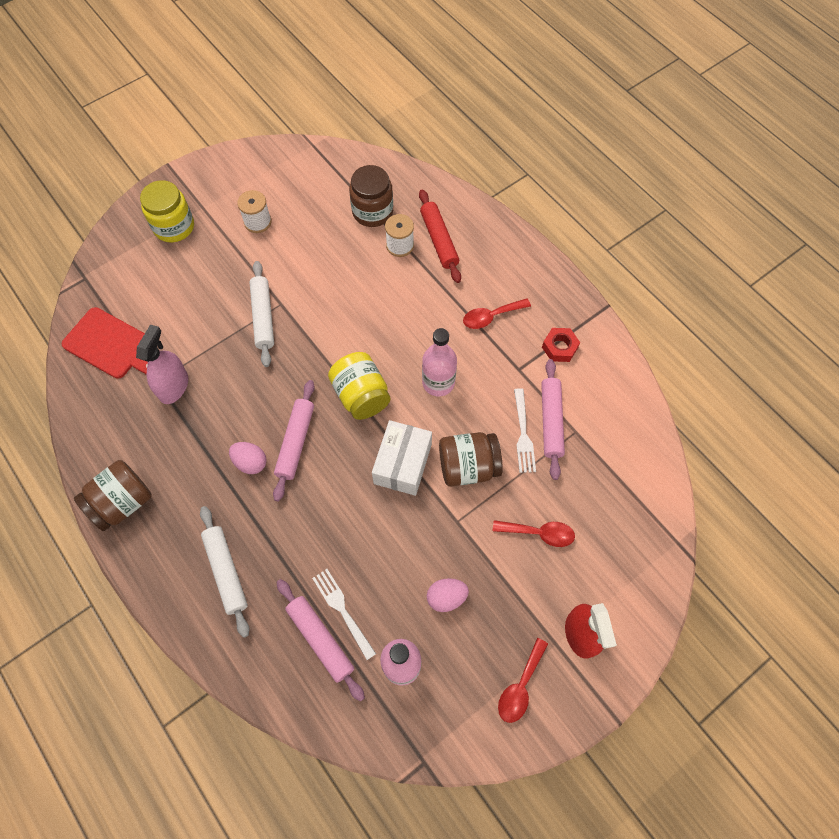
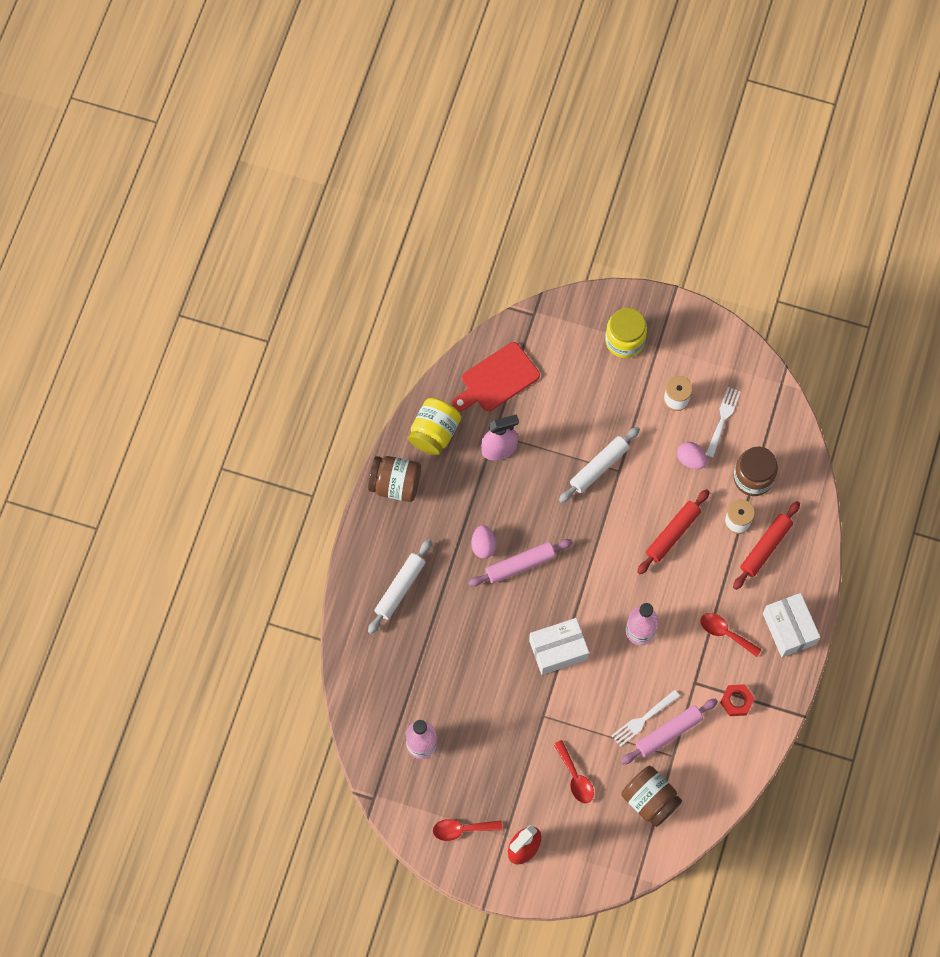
camera: 55 degrees right, 5 degrees up
red cutting board [61,307,148,379] -> red cutting board turned 60 degrees clockwise [452,342,540,411]
pink rolling pin [276,579,365,702] -> none
white fork [312,569,376,660] -> white fork moved to [706,387,741,457]
yellow jar [328,352,391,420] -> yellow jar moved to [408,398,461,455]
pink egg [427,578,469,612] -> pink egg moved to [677,442,707,469]
brown jar [439,432,503,486] -> brown jar moved to [622,766,682,827]
none -> red rolling pin [637,489,710,574]
none -> white box [763,593,820,657]

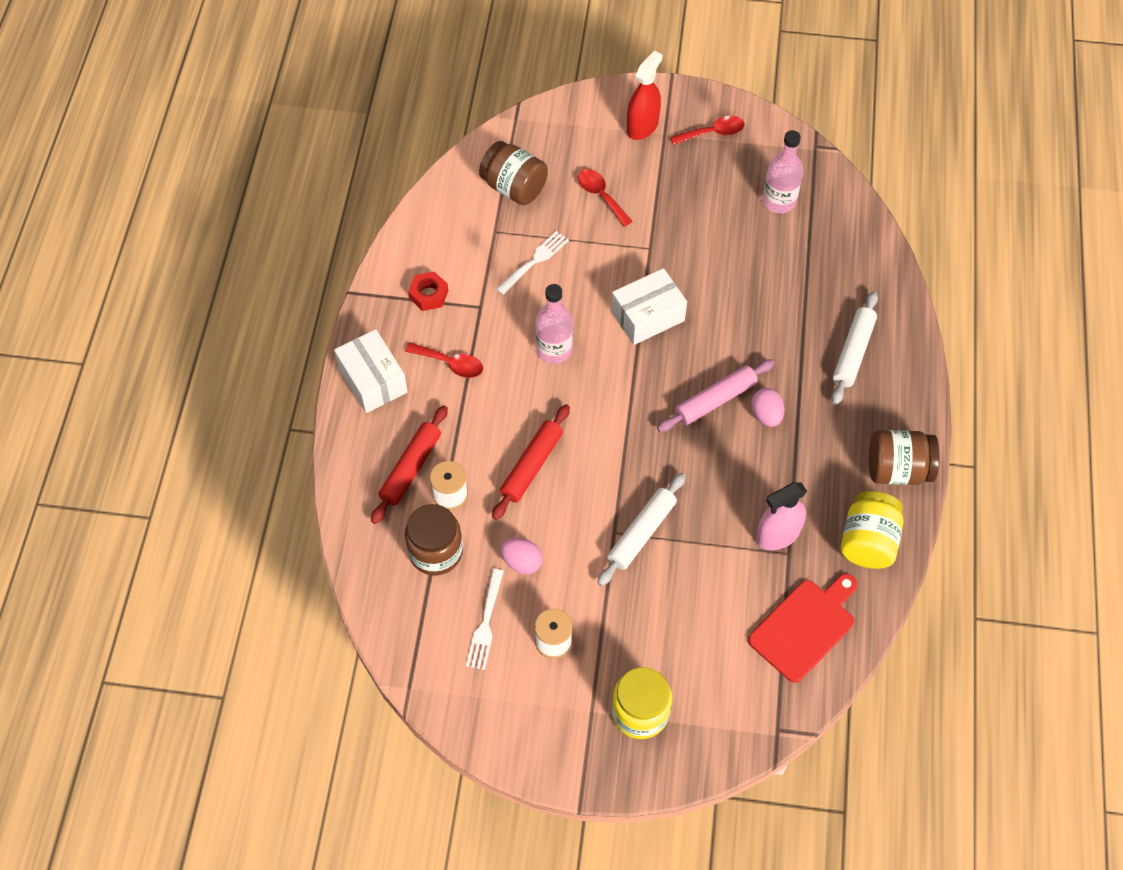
camera: 170 degrees right, 10 degrees down
pink rolling pin [621,699,718,764] -> none

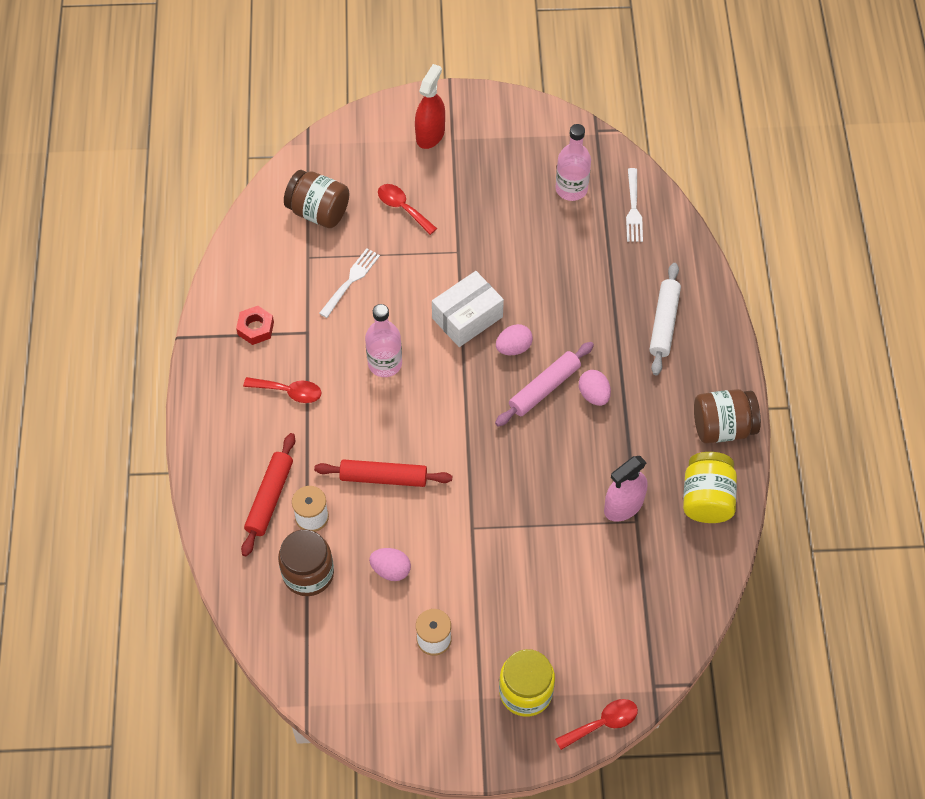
camera: 10 degrees left, 0 degrees up
white box [334,329,408,413] -> none
white fork [466,569,504,670] -> white fork moved to [626,168,643,242]
red rolling pin [492,404,570,520] -> red rolling pin turned 75 degrees clockwise [314,459,452,487]
white rolling pin [597,473,686,586] -> none
red spoon [670,116,745,145] -> red spoon moved to [555,699,638,750]
red cutting board [748,574,858,683] -> none
none -> pink egg [496,324,533,355]

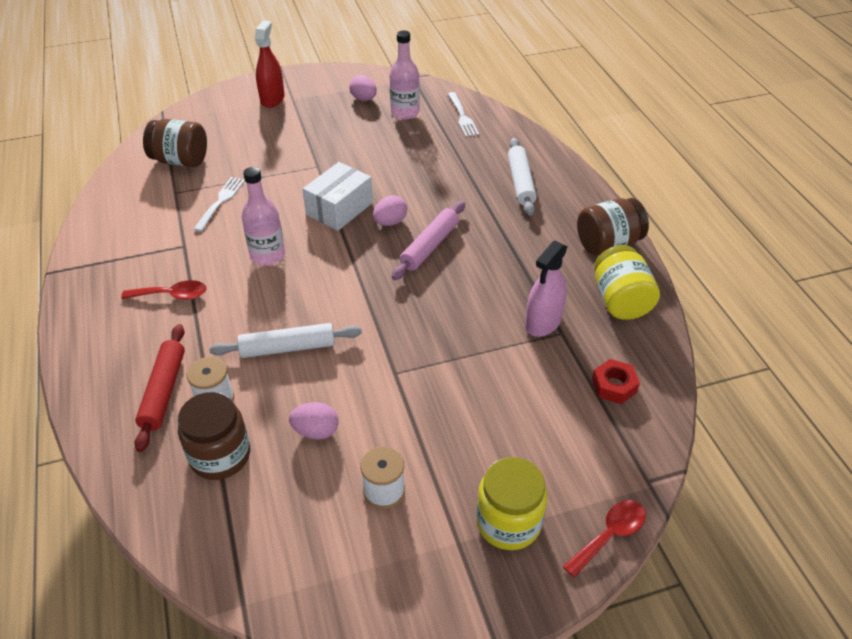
camera: 15 degrees left, 15 degrees down
red nut [236,306,274,345] -> red nut moved to [592,359,640,404]
red rolling pin [314,459,452,487] -> white rolling pin [209,323,362,358]
red spoon [378,184,437,235] -> none
pink egg [579,370,611,406] -> pink egg moved to [349,75,377,101]

